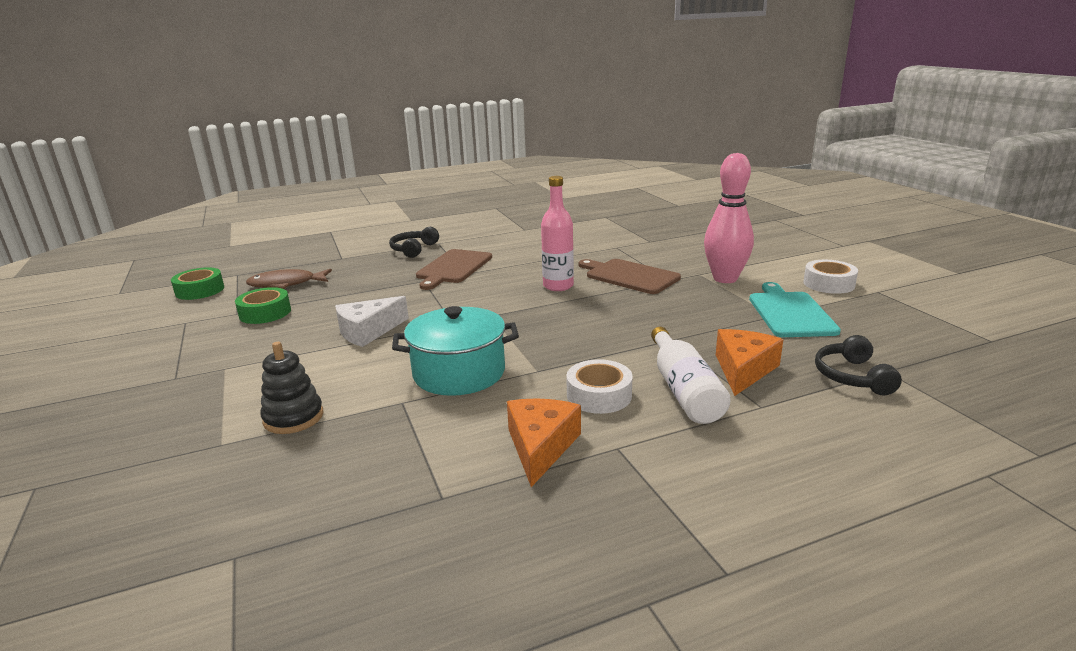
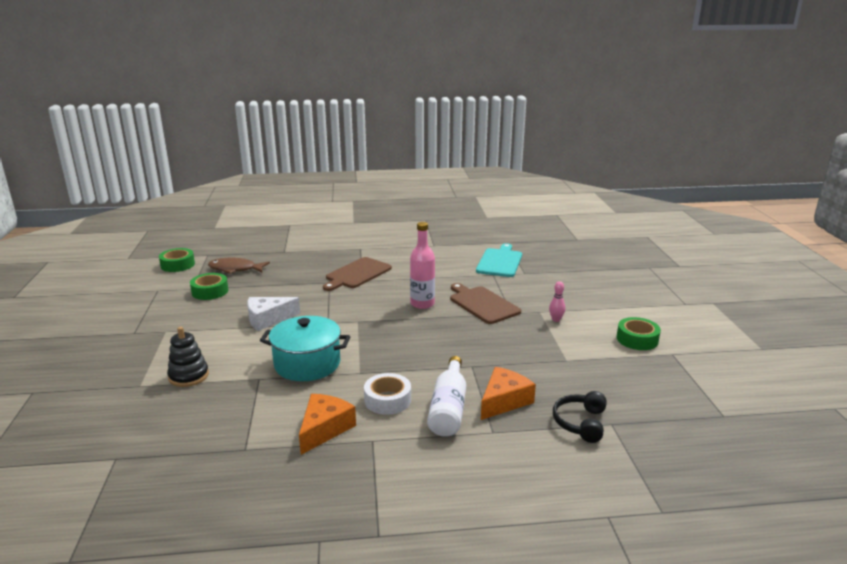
camera: 15 degrees right, 0 degrees up
black headphones [389,227,439,258] -> none
pink bowling pin [704,153,754,283] -> pink bowling pin [549,281,565,322], size x0.41
turquoise cutting board [749,282,841,337] -> turquoise cutting board moved to [476,243,522,277]
white tape [803,260,858,294] -> green tape [617,317,661,350]

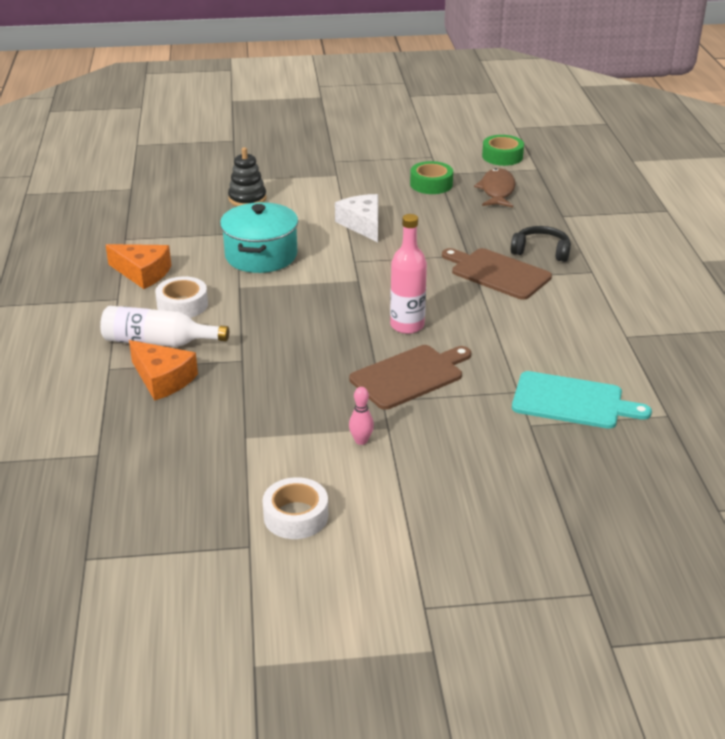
camera: 90 degrees right, 10 degrees up
black headphones [553,391,607,443] -> black headphones moved to [511,226,571,262]
green tape [617,317,661,350] -> white tape [263,477,328,539]

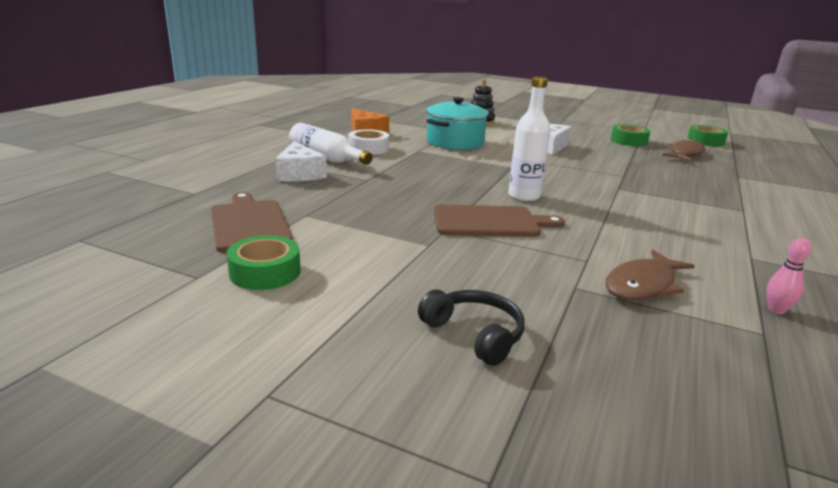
camera: 30 degrees right, 10 degrees down
orange cheese [129,340,198,401] -> white cheese [275,141,327,181]
white tape [263,477,328,539] -> green tape [226,235,301,290]
pink bowling pin [349,387,374,445] -> pink bowling pin moved to [767,238,812,314]
pink bottle [390,214,427,334] -> white bottle [508,77,550,201]
brown cutting board [442,248,552,300] -> brown cutting board moved to [210,192,293,253]
black headphones [511,226,571,262] -> black headphones moved to [418,290,525,366]
turquoise cutting board [512,371,652,429] -> brown fish [605,250,695,300]

